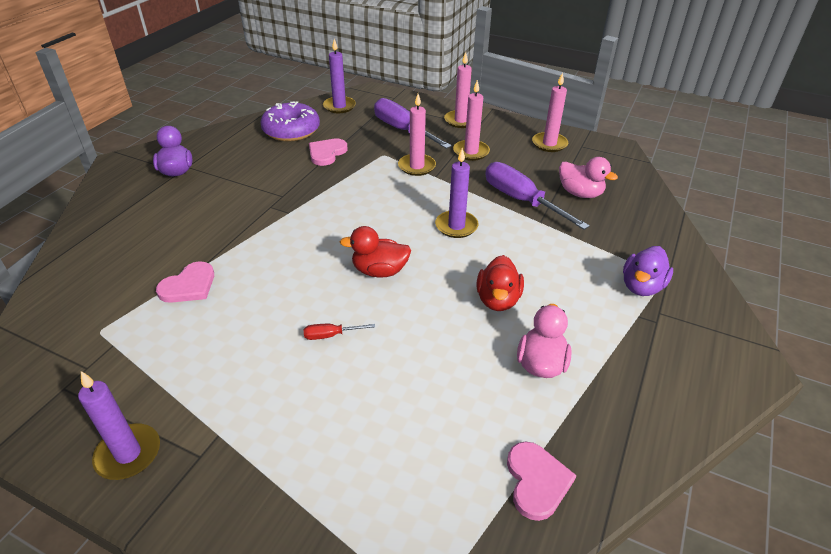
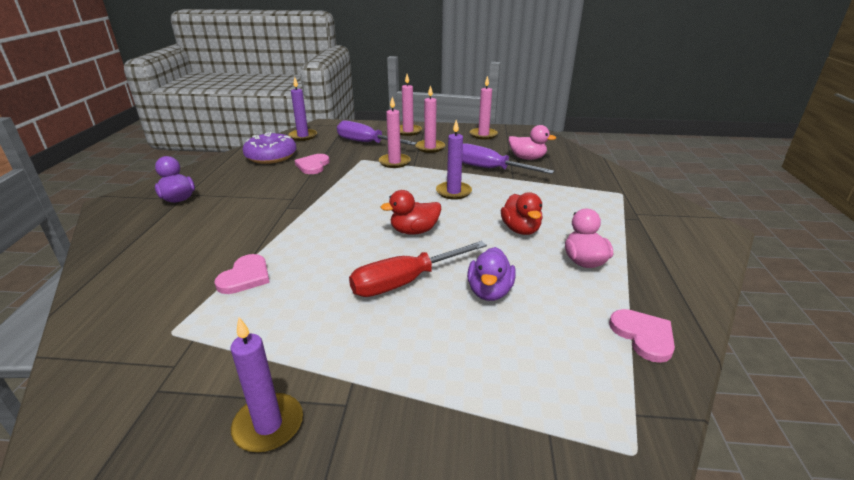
camera: 20 degrees left, 10 degrees down
red screwdriver [304,324,375,340] -> red screwdriver [349,241,487,297], size x2.30
purple duck [623,246,673,296] -> purple duck moved to [467,247,516,301]

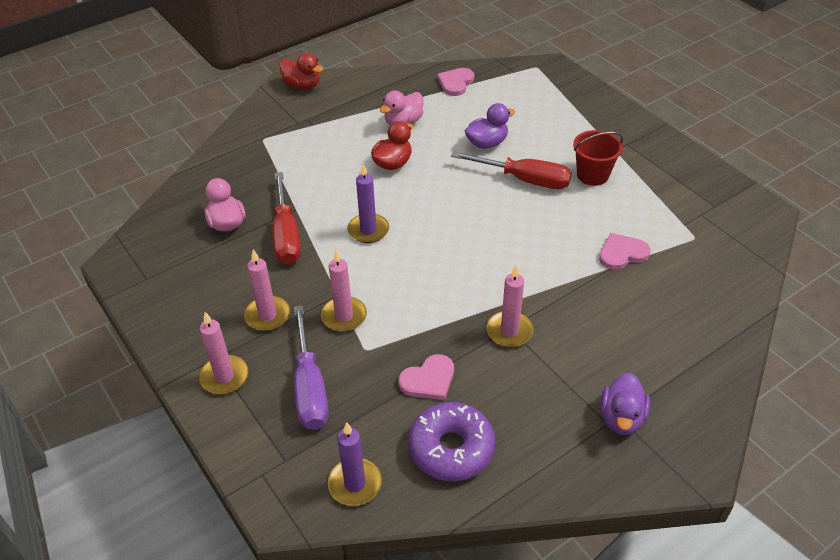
camera: 130 degrees left, 15 degrees up
purple candle [230,317,303,452] -> none
red duck [380,190,441,235] -> red duck moved to [279,53,323,90]
purple screwdriver [462,143,554,174] -> red screwdriver [272,172,301,265]
pink candle [470,76,498,140] -> pink candle moved to [486,265,534,347]
none -> red bucket [573,130,623,186]

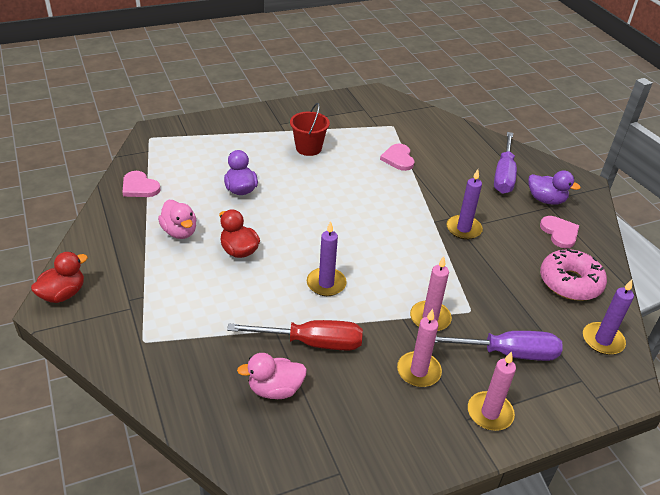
camera: 80 degrees left, 5 degrees down
pink heart [399,354,454,400] -> pink heart moved to [540,216,579,248]
purple donut [408,402,495,481] -> pink donut [540,249,607,301]
red screwdriver [451,151,572,189] -> none
pink candle [486,265,534,347] -> purple candle [446,169,483,240]
none -> purple screwdriver [494,132,517,194]

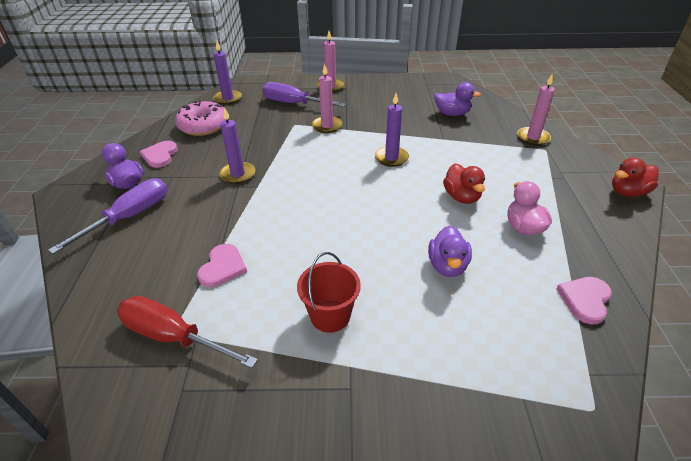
camera: 155 degrees left, 0 degrees up
pink heart [122,171,161,197] -> pink heart turned 120 degrees counterclockwise [556,277,612,324]
red screwdriver [227,320,363,350] -> red screwdriver moved to [117,296,258,368]
pink duck [237,353,307,399] -> purple duck [434,82,481,116]
pink candle [397,309,442,387] -> pink candle moved to [517,74,555,145]

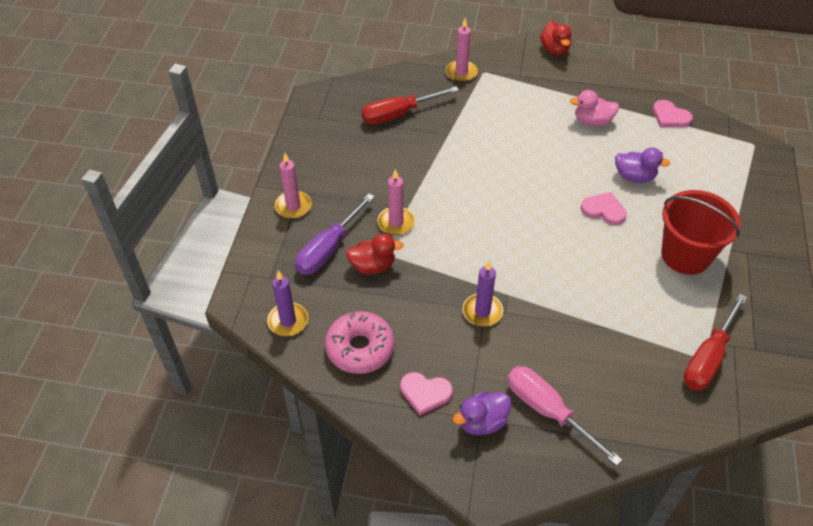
camera: 80 degrees left, 10 degrees up
purple screwdriver [48,178,167,254] -> pink screwdriver [507,366,622,466]
pink heart [197,244,247,287] -> pink heart moved to [581,192,627,225]
red bucket [297,252,361,333] -> red bucket [661,190,741,275], size x1.56
purple candle [375,93,409,167] -> none
purple duck [434,82,481,116] -> red screwdriver [361,86,459,125]
red duck [443,163,485,204] -> red duck moved to [346,233,404,274]

